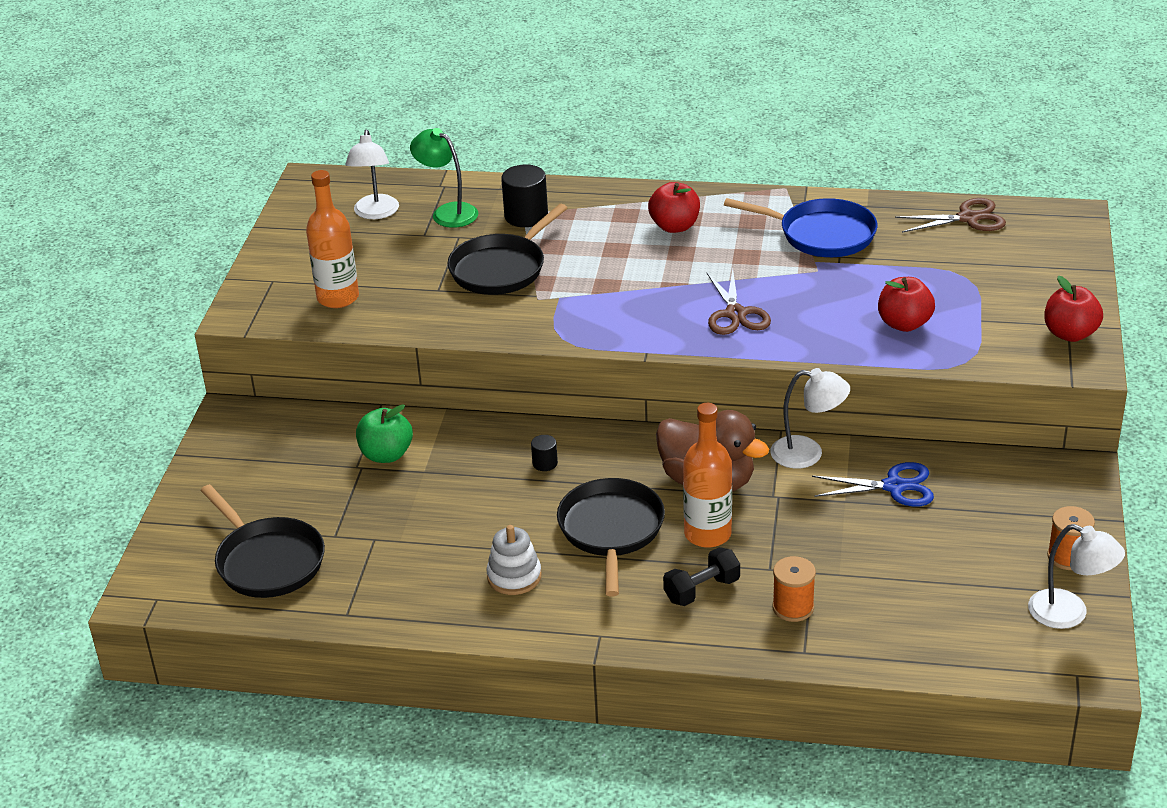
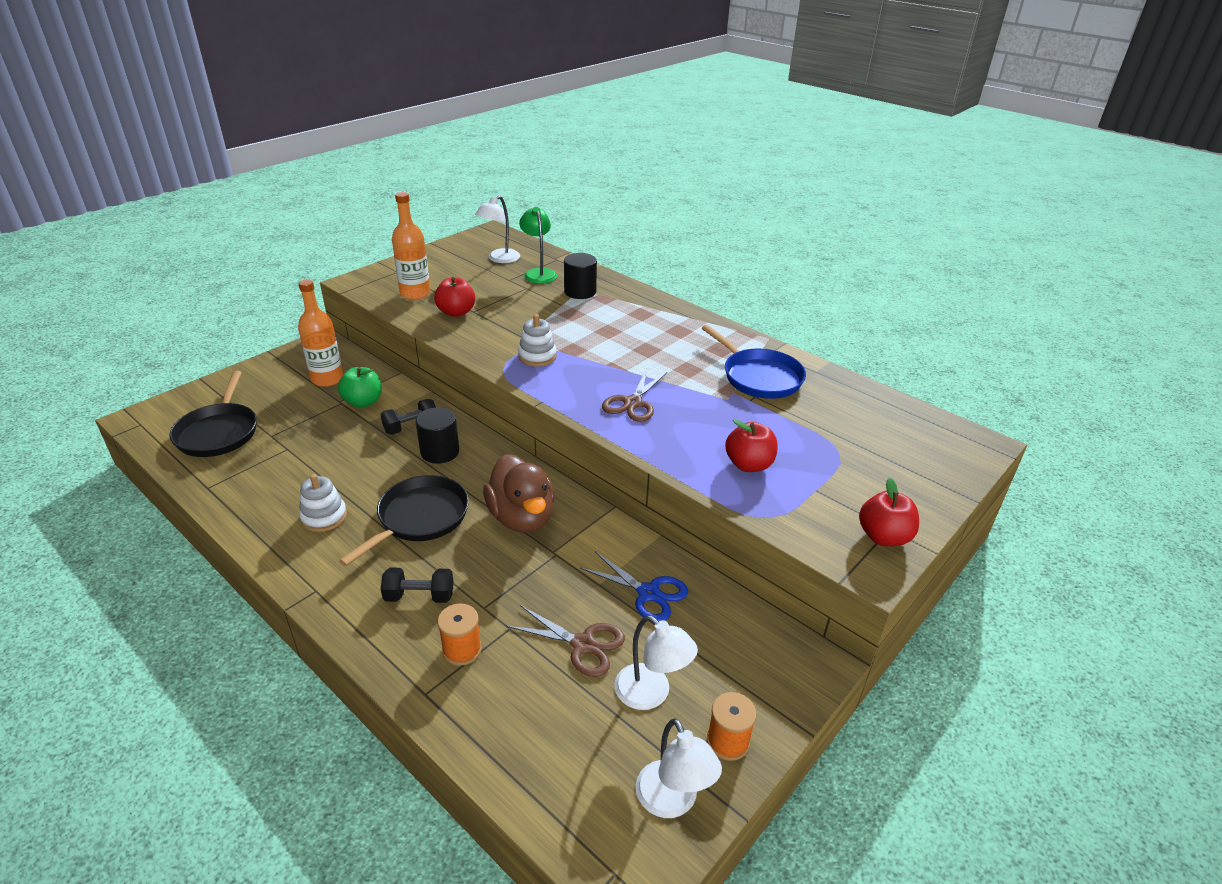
camera: 30 degrees right, 0 degrees up
black pan [447,204,567,295] -> none
black cylinder [531,435,558,471] -> black cylinder [416,407,459,464], size x1.93
red apple [648,182,700,233] -> red apple moved to [434,277,475,317]
orange bottle [683,403,732,548] -> orange bottle moved to [298,280,343,387]
white lamp [770,368,850,469] -> white lamp moved to [614,615,698,710]
brown scissors [895,198,1006,233] -> brown scissors moved to [506,605,625,677]
none -> black dumbbell [381,399,436,435]
none -> white stacking toy [518,314,557,366]

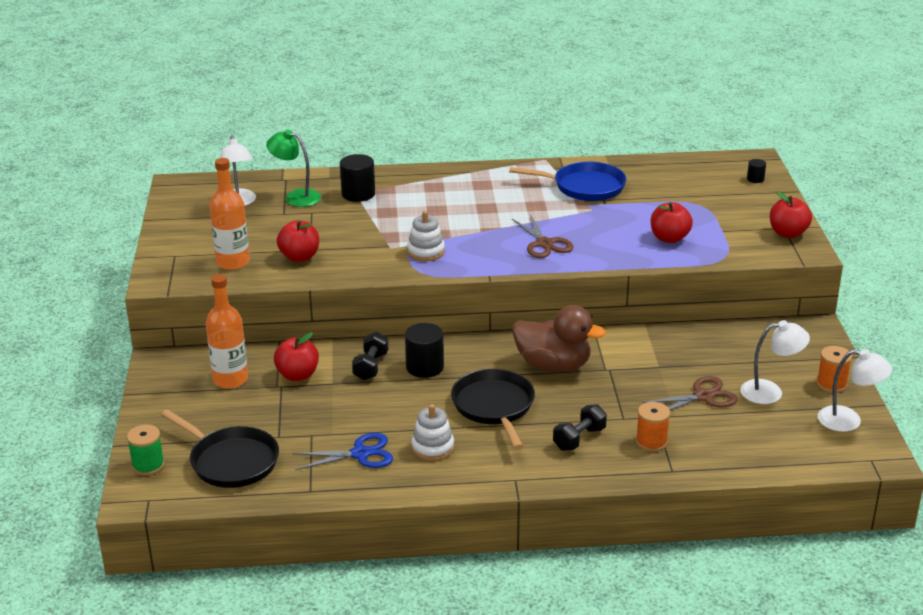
camera: 45 degrees left, 5 degrees down
green apple [338,367,382,408] -> red apple [274,332,319,381]
blue scissors [580,551,688,622] -> blue scissors moved to [292,433,393,470]
none -> green spool [127,425,165,476]
none -> black cylinder [747,159,766,183]

